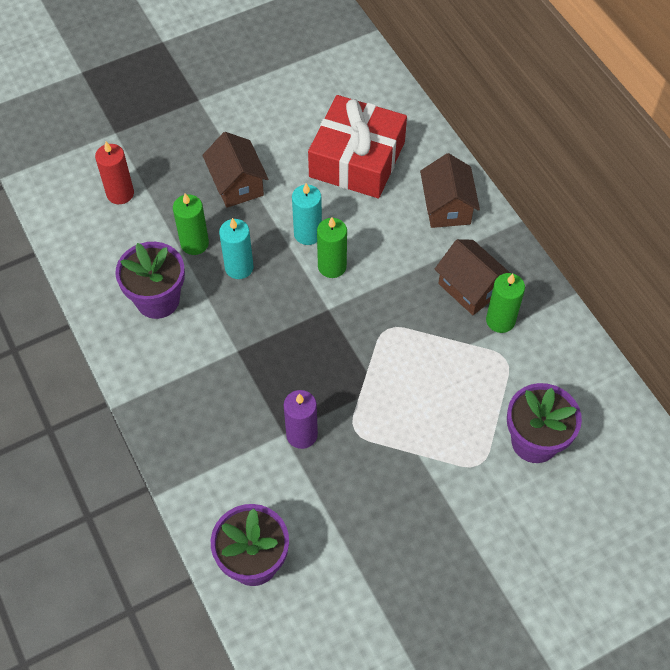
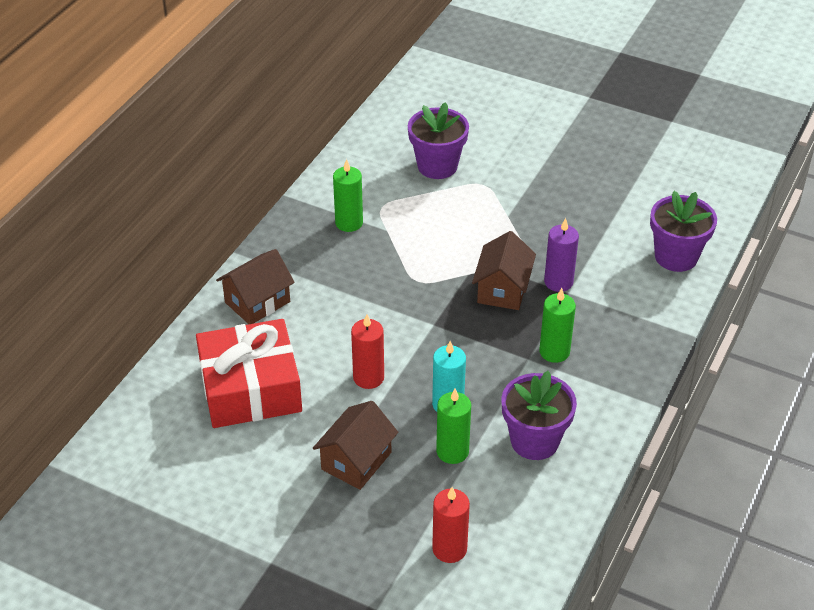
camera: 125 degrees left, 15 degrees down
turquoise candle [292,183,322,245] -> red candle [351,314,384,389]
green candle [317,217,347,278] -> green candle moved to [539,288,576,363]
brown house [435,239,510,315] -> brown house moved to [472,231,536,310]

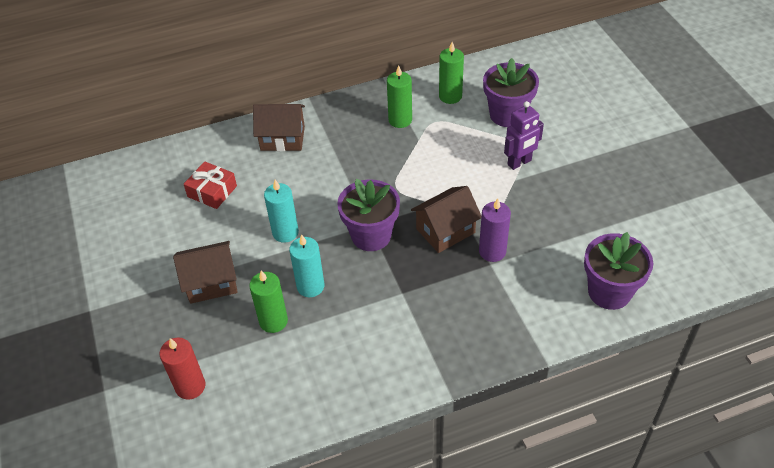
camera: 45 degrees right, 5 degrees up
red gift [196,319,302,428] -> red gift [184,161,237,209], size x0.50
red candle [351,314,384,389] -> turquoise candle [264,180,299,243]
purple flower pot [501,371,577,460] -> purple flower pot moved to [337,179,400,251]
green candle [539,288,576,363] -> green candle moved to [439,42,464,104]
none -> purple robot [504,101,544,170]

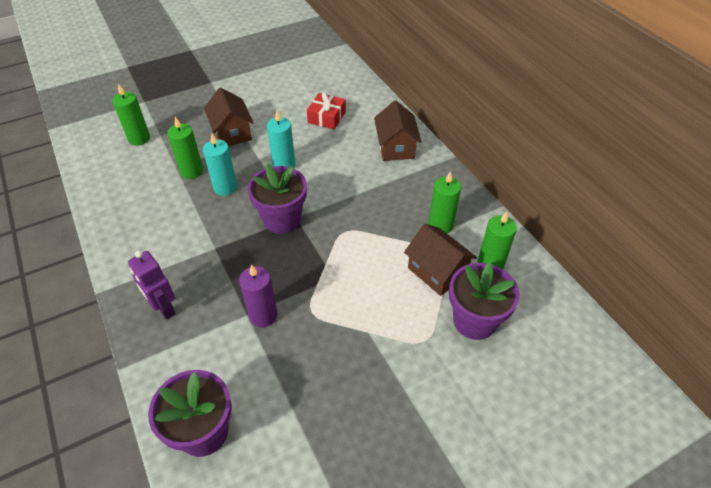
camera: 80 degrees right, 0 degrees up
red candle [160,338,205,400] -> green candle [112,84,150,146]
brown house [411,186,481,253] -> brown house moved to [404,224,477,296]
purple robot [504,101,544,170] -> purple robot moved to [128,251,176,320]

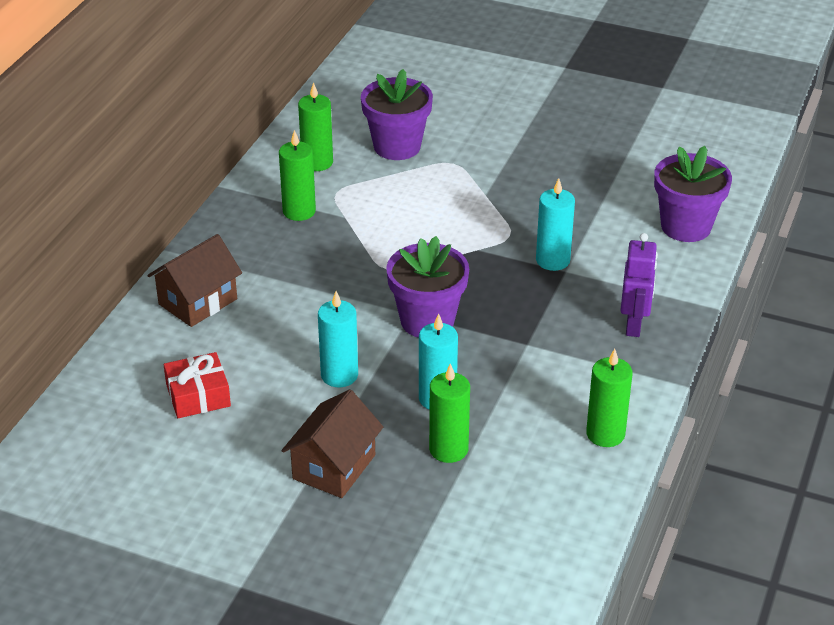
camera: 130 degrees left, 10 degrees down
green candle [112,84,150,146] -> green candle moved to [586,349,633,447]
purple candle [239,264,277,327] -> turquoise candle [536,178,575,271]
brown house [404,224,477,296] -> none

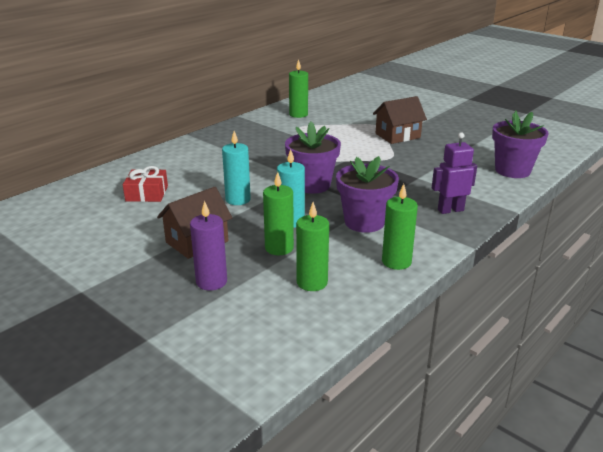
camera: 20 degrees right, 10 degrees down
brown house [147,234,242,327] -> brown house moved to [373,96,427,144]
green candle [279,130,316,221] -> green candle moved to [296,202,329,291]
purple flower pot [361,69,433,160] -> purple flower pot moved to [336,156,399,233]
turquoise candle [536,178,575,271] -> none
purple robot [620,233,658,337] -> purple robot turned 135 degrees counterclockwise [432,132,477,214]
none -> purple candle [190,201,227,290]

